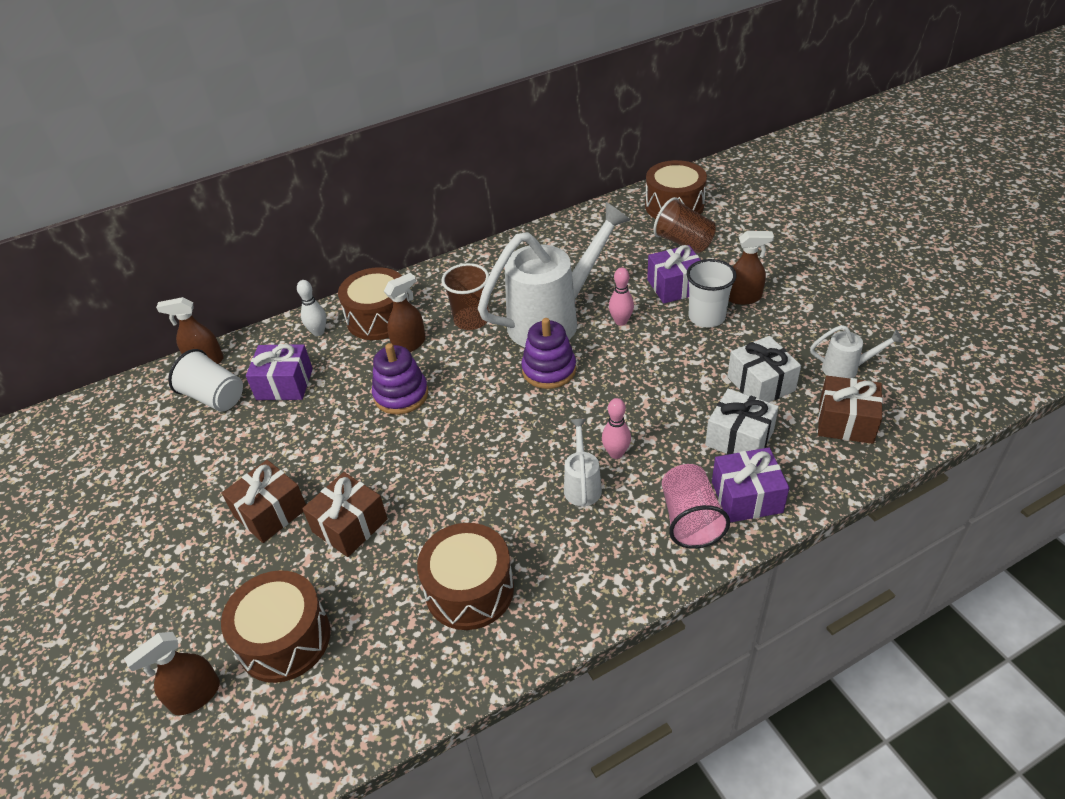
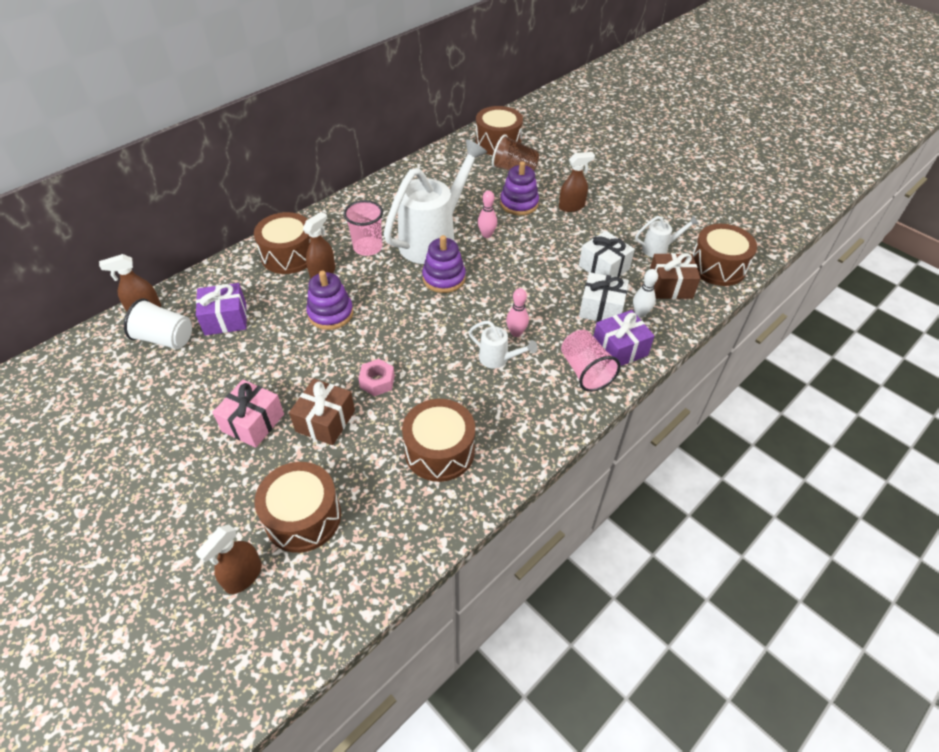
camera: 20 degrees left, 5 degrees up
brown gift [222,460,306,543] -> pink gift [212,379,284,448]
white bowling pin [297,280,326,336] -> white bowling pin moved to [633,269,658,317]
brown cup [442,263,489,330] -> pink cup [344,200,383,256]
white watering can [564,419,602,506] -> white watering can turned 135 degrees clockwise [468,321,537,369]
purple gift [647,245,700,304] -> purple stacking toy [500,161,539,215]
white cup [686,259,737,327] -> none
none -> pink nut [359,359,395,396]
none -> brown drum [693,224,757,286]

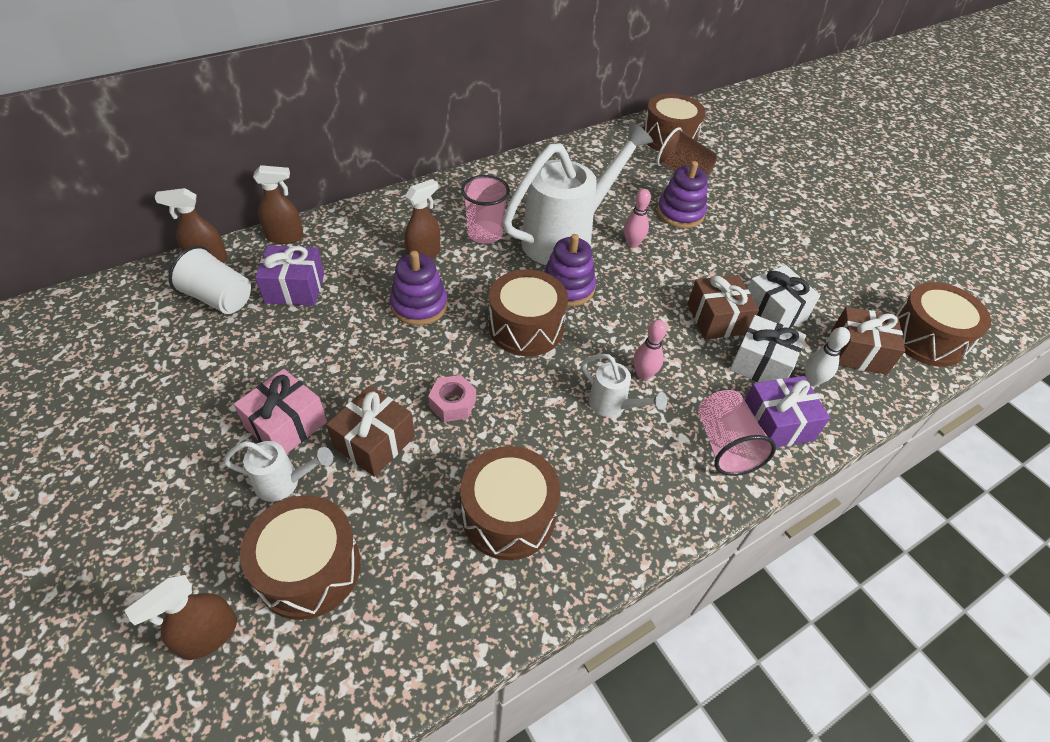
camera: 10 degrees right, 0 degrees up
brown drum [254,212,310,274] -> brown drum moved to [489,269,568,356]
brown spray bottle [559,152,595,212] -> brown spray bottle moved to [253,165,304,244]
white watering can [635,216,699,258] -> white watering can moved to [223,441,333,502]
none -> brown gift [687,275,759,339]

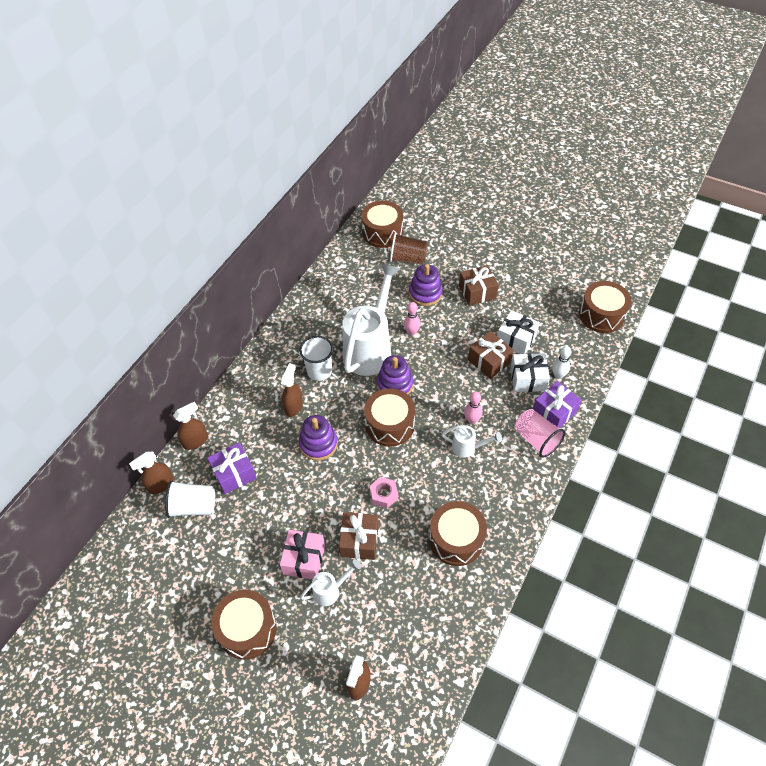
camera: 25 degrees left, 5 degrees up
brown drum [240,495,361,620] -> brown drum moved to [211,590,277,660]
pink cup [461,175,510,244] -> white cup [299,336,333,381]
brown gift [831,307,905,375] -> brown gift moved to [459,265,499,306]

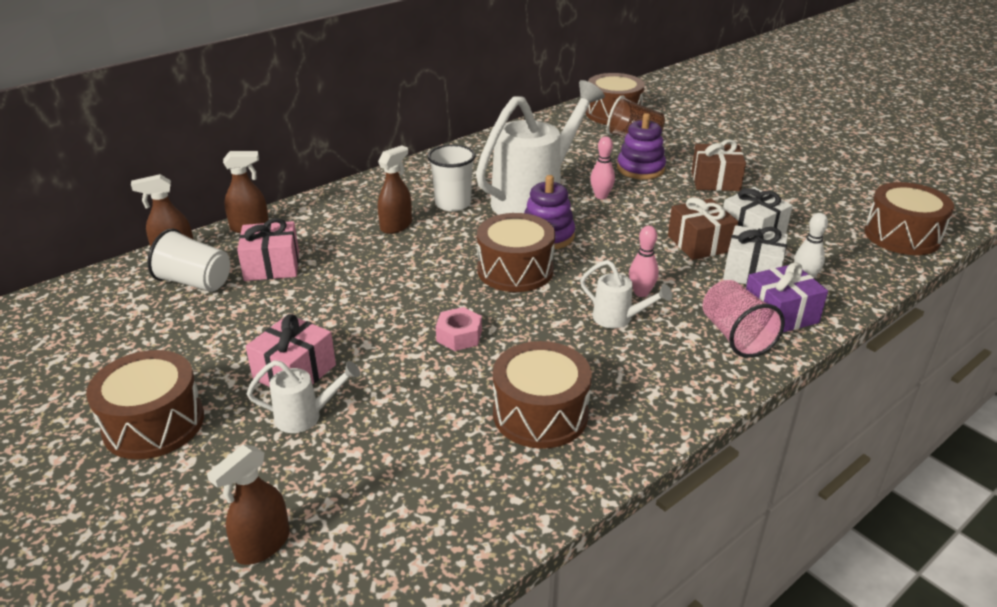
camera: 20 degrees right, 20 degrees down
purple gift [207,442,257,494] -> pink gift [237,218,299,281]
purple stacking toy [299,415,338,461] -> none
brown gift [339,512,378,560] -> none

